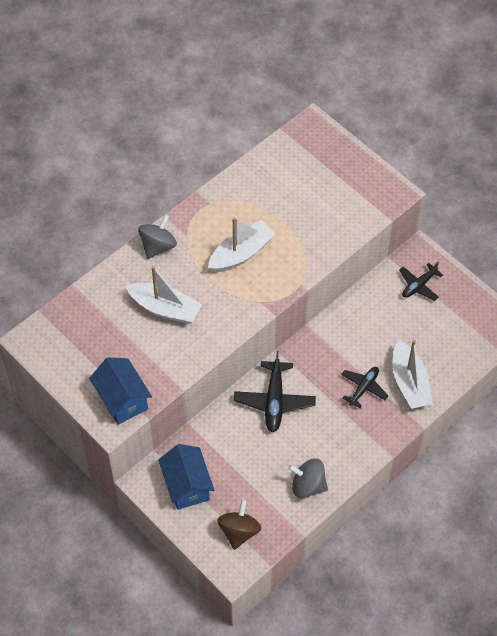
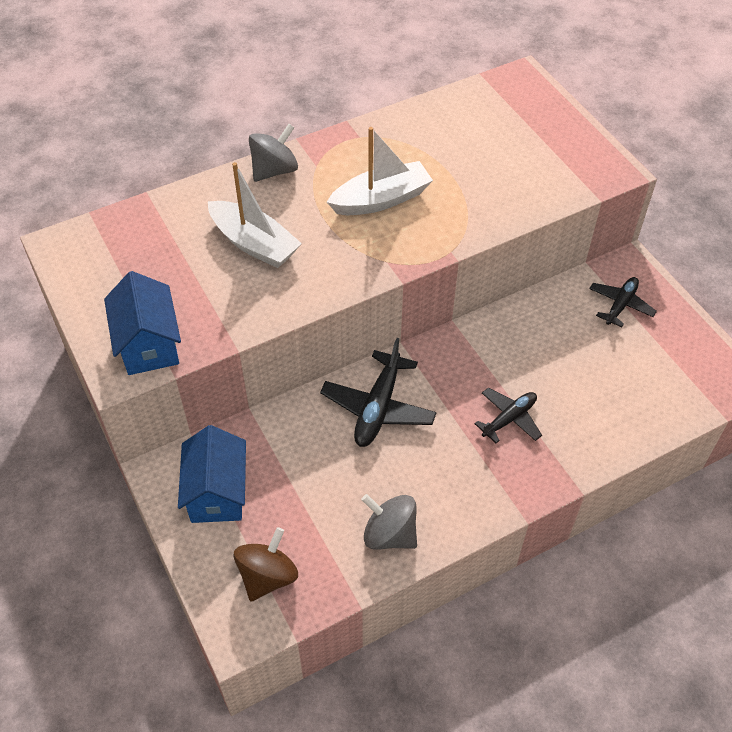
camera: 15 degrees right, 5 degrees down
white boat [393,340,433,409] -> none
black plane [399,262,443,301] -> black plane turned 150 degrees clockwise [589,277,657,327]

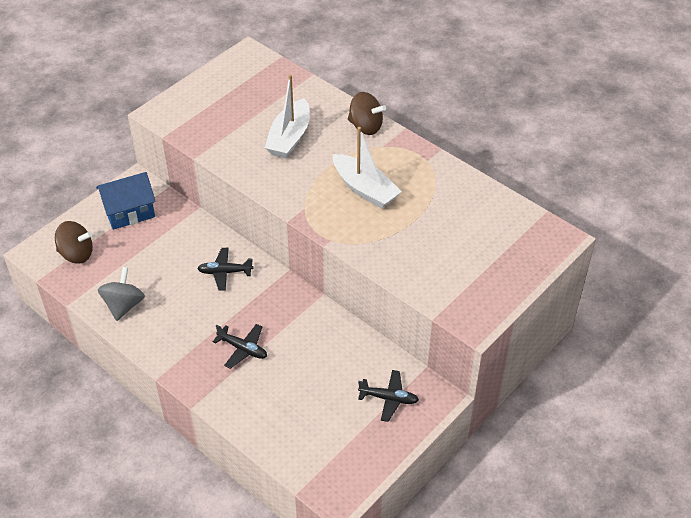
camera: 70 degrees right, 5 degrees down
blue house [104,271,181,375] -> none
grey spinning top [249,124,298,182] -> brown spinning top [348,92,386,135]
black plane [320,338,437,447] -> black plane [197,248,253,291], size x0.64

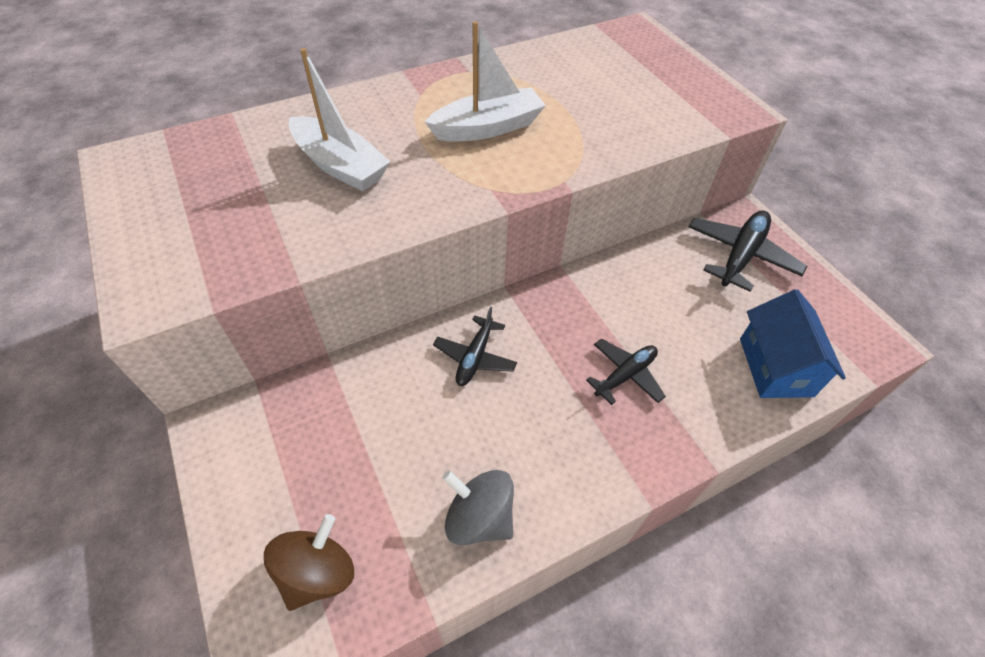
camera: 70 degrees left, 5 degrees up
blue house [96,172,156,230] -> blue house moved to [740,289,846,398]
brown spinning top [348,92,386,135] -> none
black plane [358,370,419,422] -> black plane [689,211,807,292], size x1.57

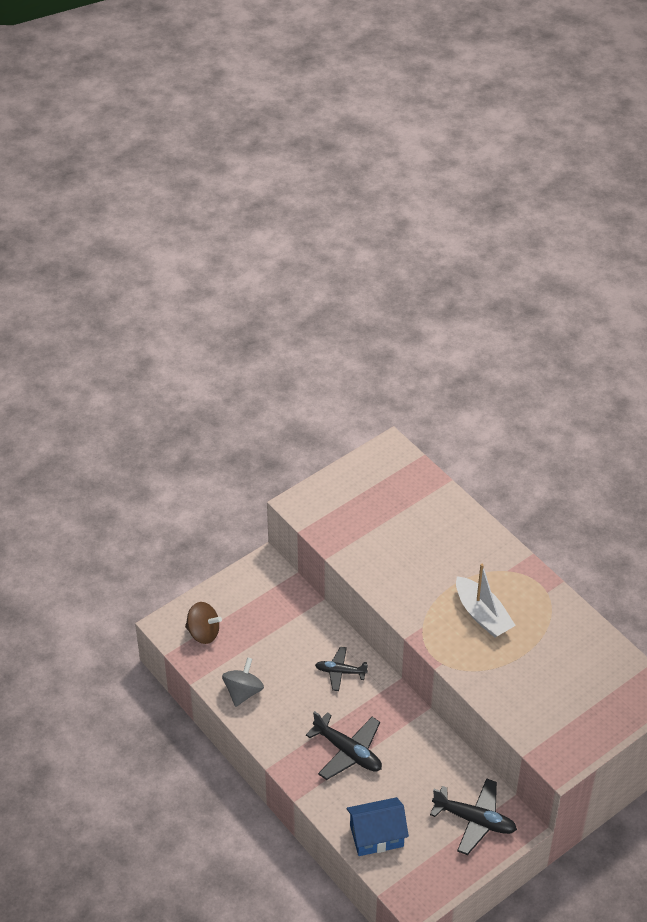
camera: 80 degrees right, 5 degrees down
white boat [289,48,391,191] -> none
black plane [586,339,666,405] -> black plane [306,711,382,780], size x1.57

